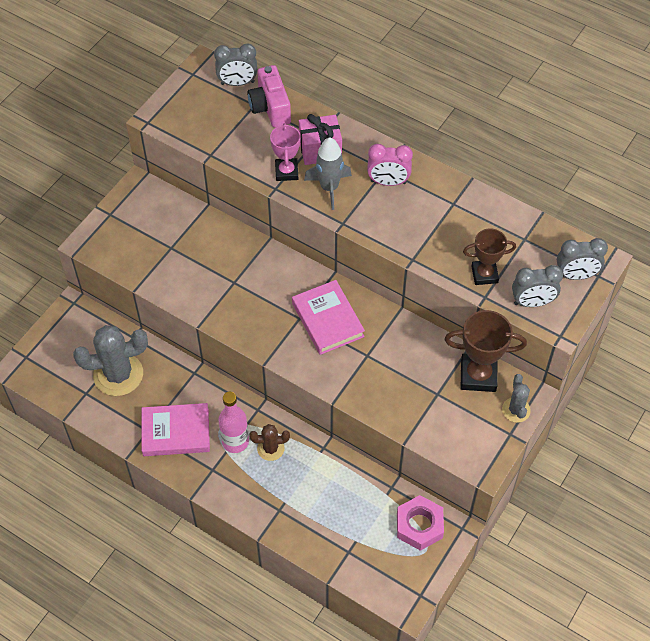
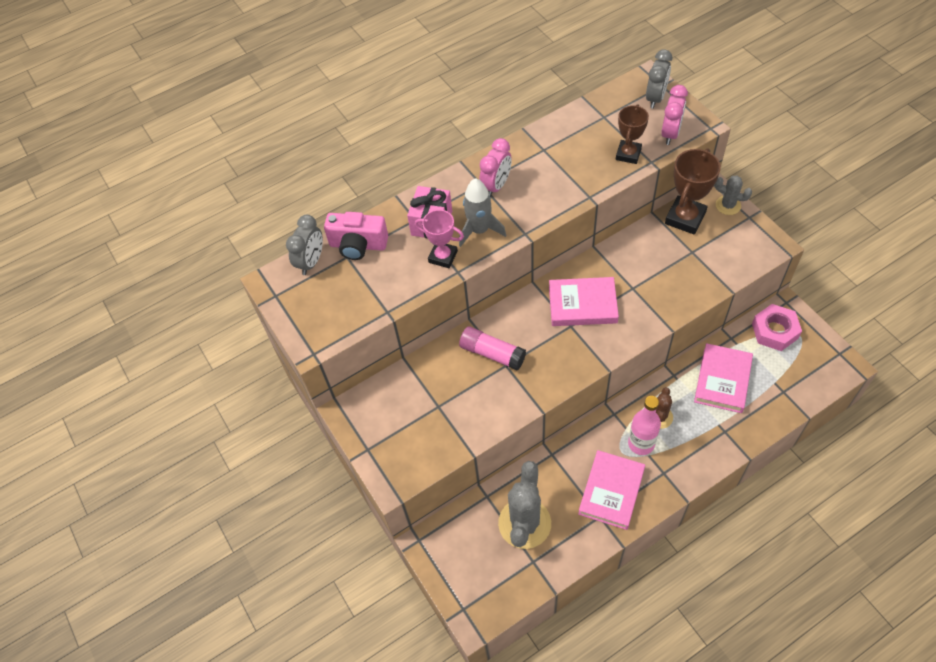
camera: 60 degrees left, 0 degrees up
grey clock [512,265,563,307] -> pink clock [661,85,688,145]
none -> pink glue stick [459,326,526,371]
none -> pink book [694,343,753,413]

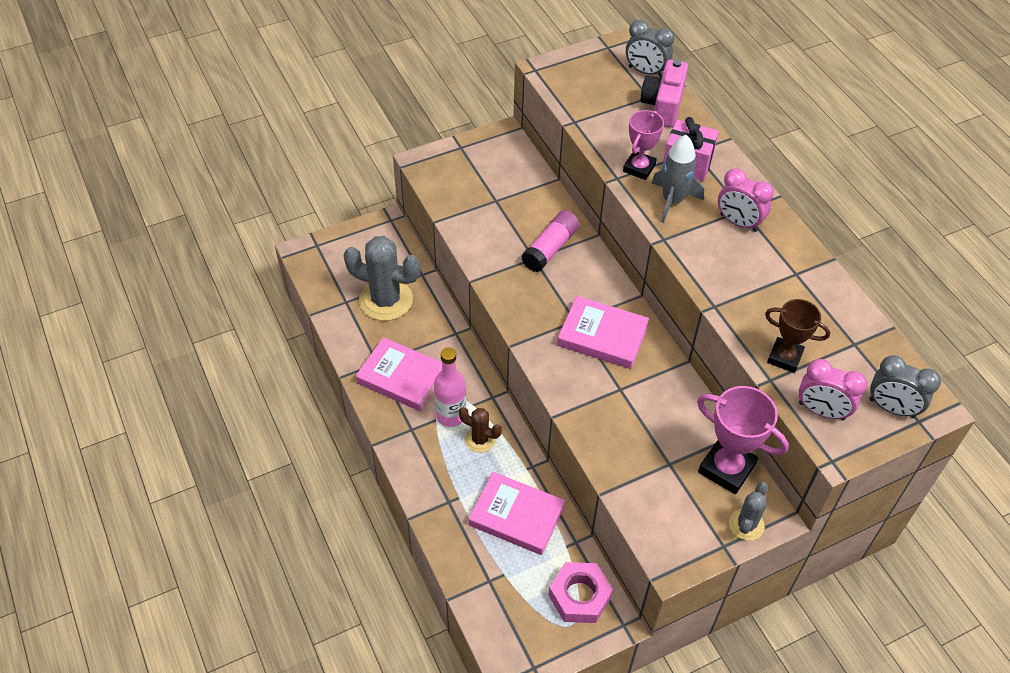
camera: 90 degrees right, 5 degrees down
pink book [549,277,619,326] -> pink book turned 75 degrees counterclockwise [557,296,649,369]
brown trophy [665,148,721,235] -> pink trophy [697,386,789,494]

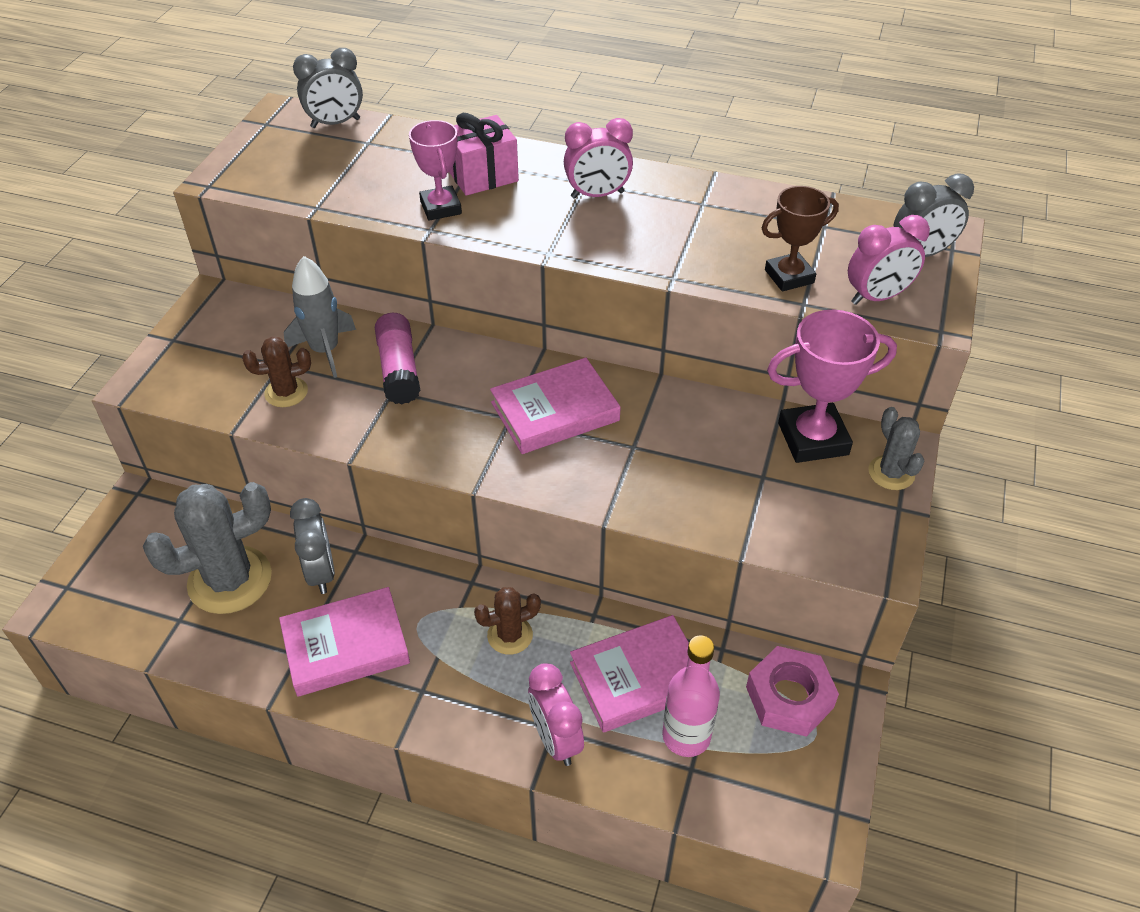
camera: 45 degrees left, 5 degrees down
pink bottle [434,347,466,427] -> pink bottle moved to [662,635,720,757]
pink camera [641,60,688,127] -> none
grey rocket [652,135,704,223] -> grey rocket moved to [284,256,356,378]
none -> brown cactus [242,337,311,407]
none -> grey clock [290,498,335,594]
none -> pink clock [528,663,584,766]

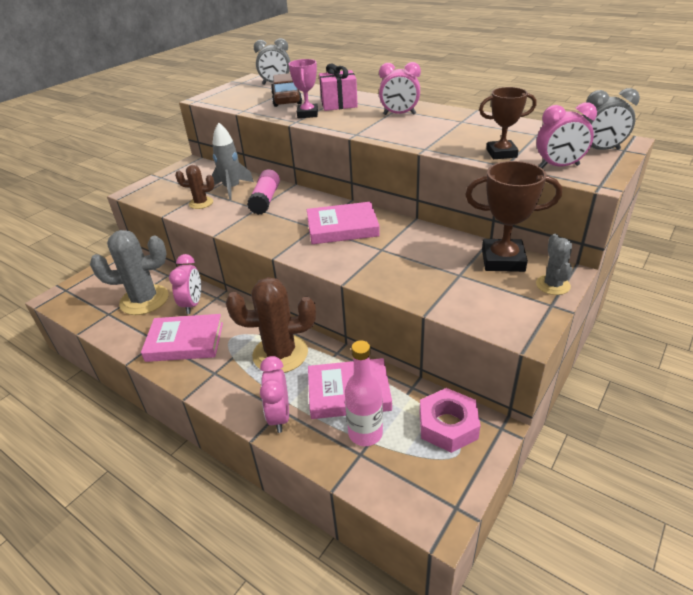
camera: 20 degrees right, 10 degrees down
grey clock [290,498,335,594] -> pink clock [169,254,201,314]
brown cactus [474,587,541,655] -> brown cactus [226,277,316,373], size x1.89
pink trophy [767,310,897,463] -> brown trophy [465,161,562,272]
none -> brown car [271,73,302,107]

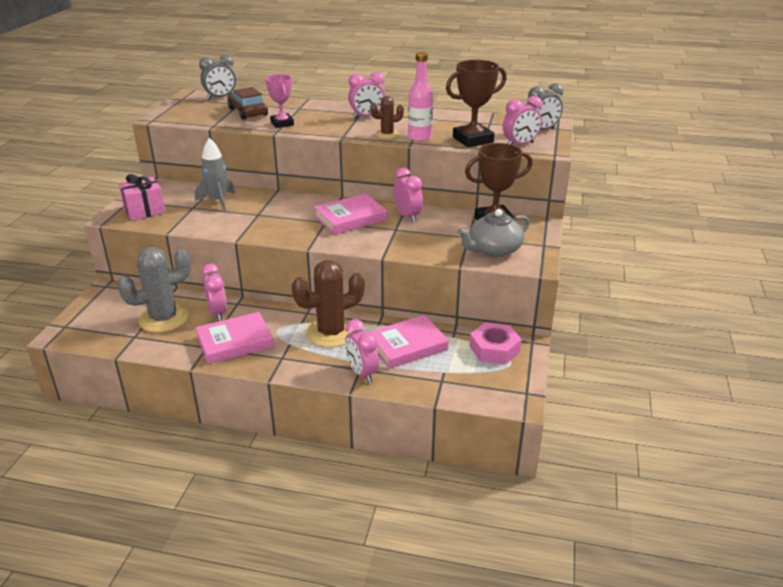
camera: 25 degrees left, 5 degrees down
brown cactus [175,165,215,209] -> brown cactus moved to [370,96,404,139]
pink glue stick [247,169,280,215] -> none
pink gift [319,63,358,111] -> pink gift moved to [119,174,166,221]
pink bottle [345,340,383,446] -> pink bottle moved to [408,52,433,141]
brown trophy [479,87,536,159] -> brown trophy [446,60,507,147], size x1.53
grey cactus [536,234,572,295] -> none
none -> pink clock [394,168,423,222]
none -> grey teapot [457,209,530,257]

